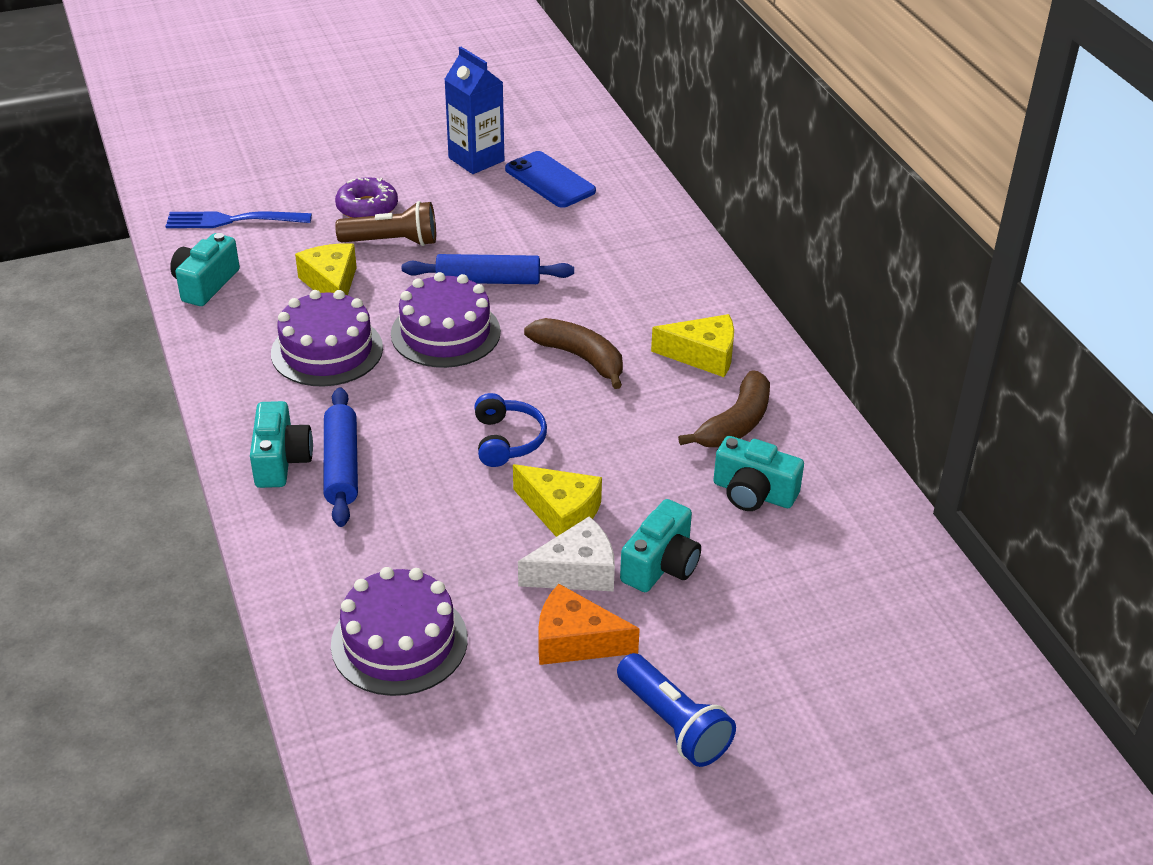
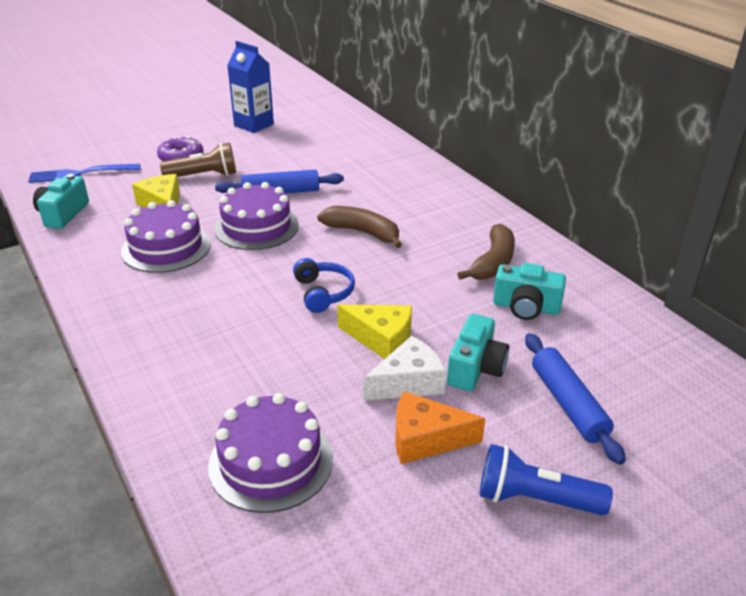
camera: 10 degrees left, 5 degrees down
turquoise camera [250,401,313,488] -> none
blue rolling pin [323,387,358,527] -> blue rolling pin moved to [525,333,626,465]
blue phone [505,151,596,208] -> none
blue flashlight [617,653,736,767] -> blue flashlight turned 150 degrees clockwise [480,444,613,515]
yellow cheese [651,314,734,377] -> none

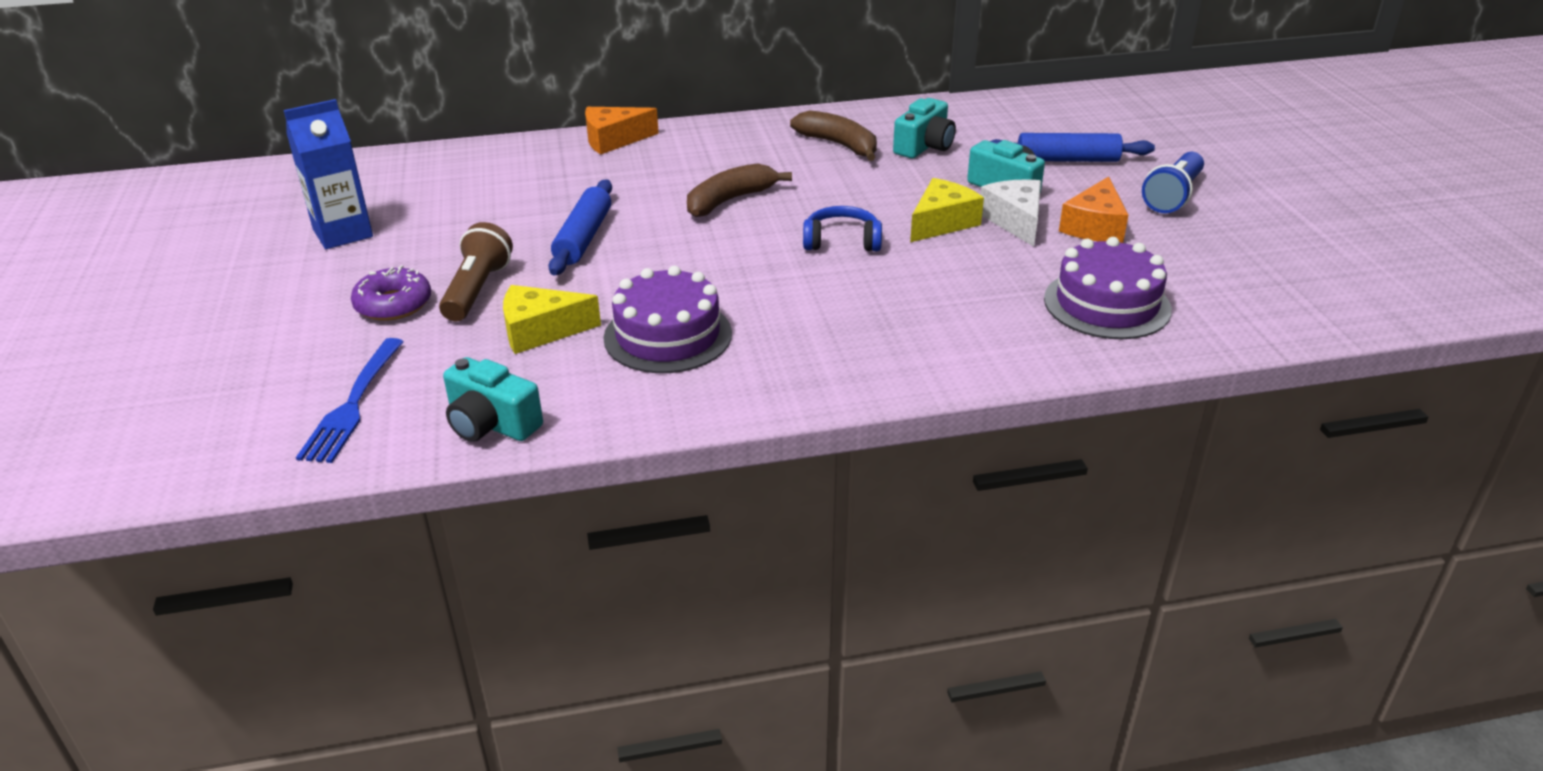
camera: 70 degrees left, 0 degrees up
purple cake [214,182,299,250] -> none
none -> orange cheese [585,107,659,155]

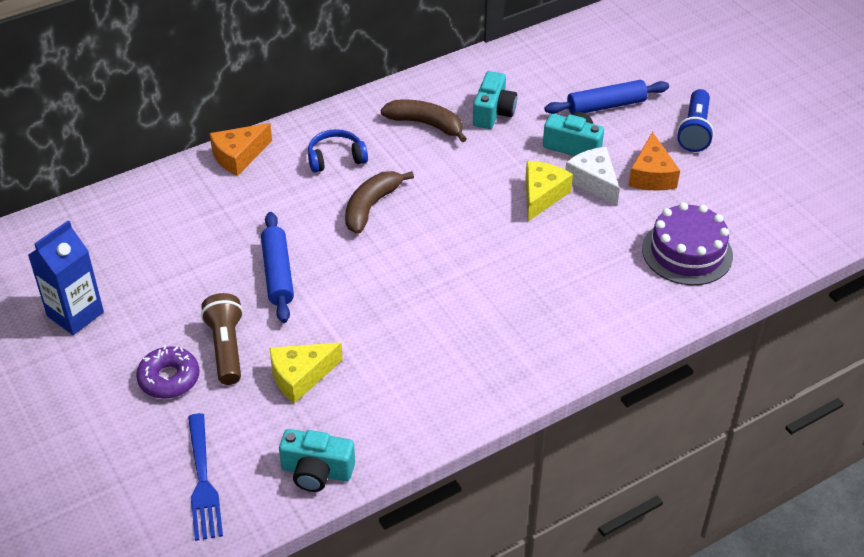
camera: 20 degrees left, 10 degrees up
purple cake [603,266,732,373] -> none
blue headphones [803,206,882,251] -> blue headphones moved to [308,129,368,173]

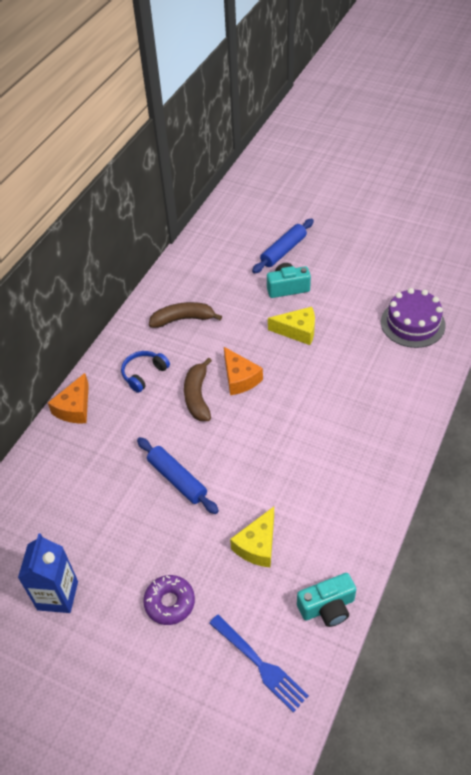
camera: 30 degrees left, 5 degrees up
brown flashlight [201,293,243,385] -> none
turquoise camera [473,71,517,129] -> none
yellow cheese [525,161,573,221] -> yellow cheese turned 105 degrees clockwise [268,307,315,345]
white cheese [565,147,620,206] -> none
orange cheese [628,132,680,191] -> orange cheese moved to [224,347,263,395]
blue flashlight [677,89,714,152] -> none

